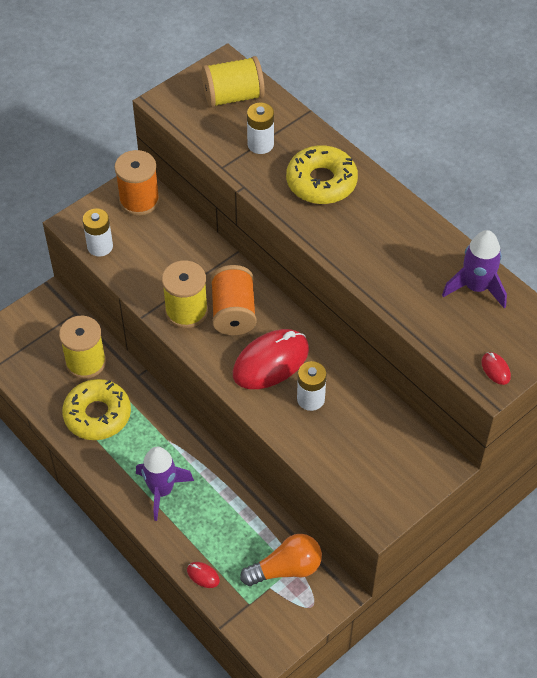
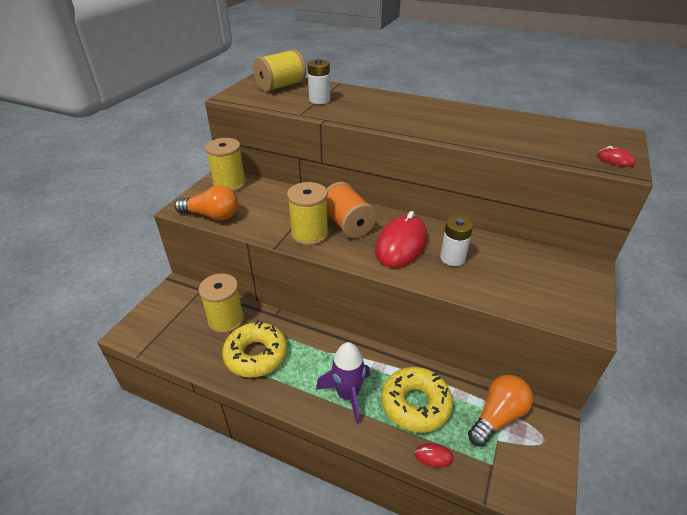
camera: 25 degrees left, 15 degrees down
white battery [82,208,113,257] -> orange light bulb [174,185,238,221]
orange spool [114,150,160,216] -> yellow spool [205,138,246,192]
yellow donut [286,145,358,204] -> yellow donut moved to [381,367,453,433]
purple rocket [442,230,507,308] -> none

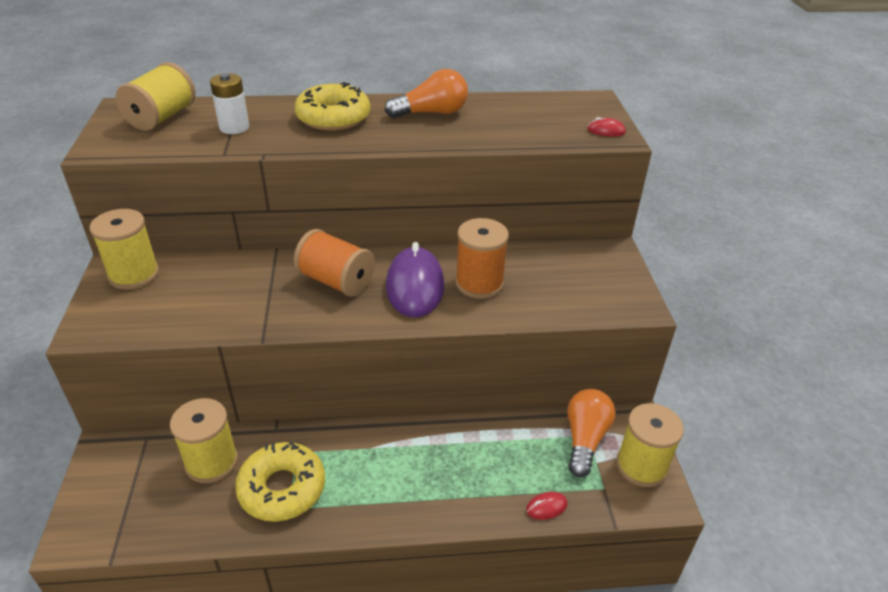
camera: 30 degrees left, 0 degrees up
orange light bulb [174,185,238,221] -> orange light bulb moved to [385,69,468,118]
yellow spool [287,182,329,246] -> yellow spool moved to [616,403,684,487]
purple rocket [316,342,370,424] -> none
red mouse [375,211,428,268] -> purple mouse [386,242,445,318]
yellow donut [381,367,453,433] -> yellow donut moved to [294,82,370,131]
white battery [440,216,473,266] -> orange spool [455,218,509,299]

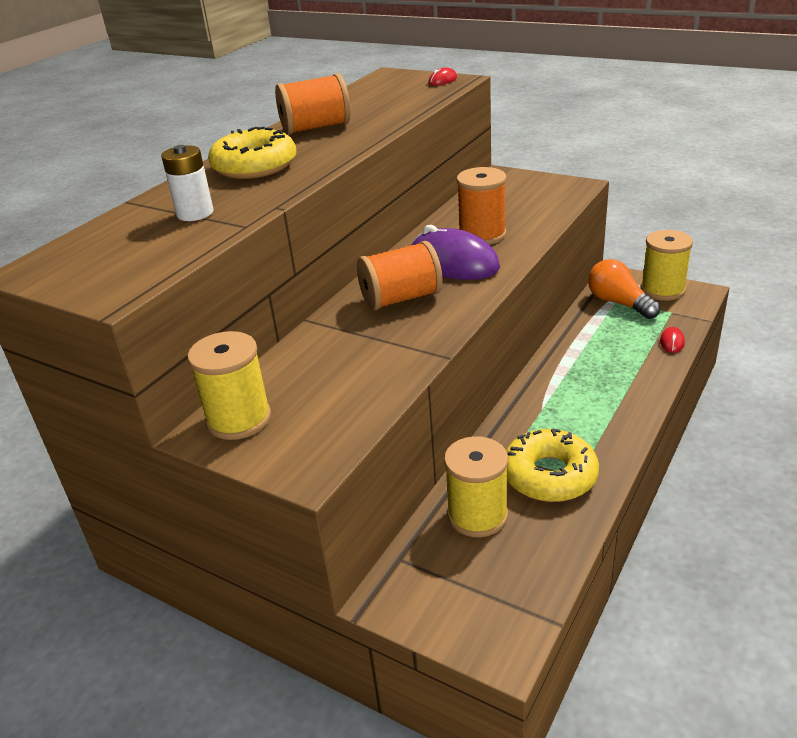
camera: 50 degrees left, 5 degrees down
yellow spool [115,62,195,131] -> none
orange light bulb [385,69,468,118] -> orange spool [275,73,351,135]

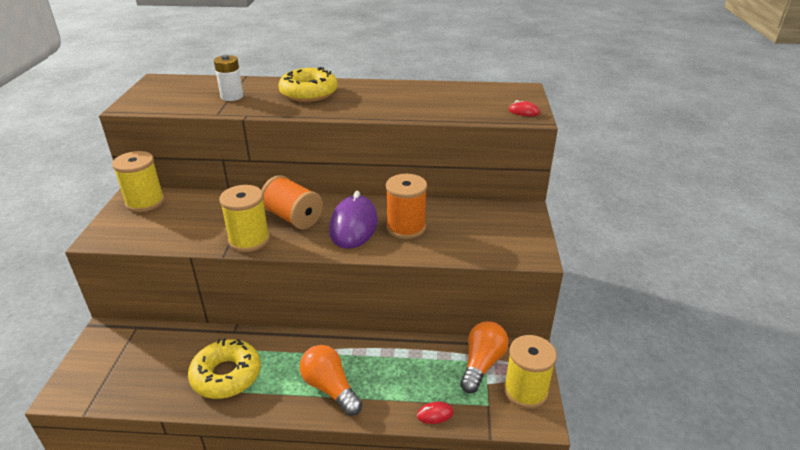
camera: 60 degrees right, 0 degrees up
orange spool [275,73,351,135] -> none
yellow spool [444,436,508,537] -> yellow spool moved to [219,185,270,252]
none -> orange light bulb [300,345,363,416]

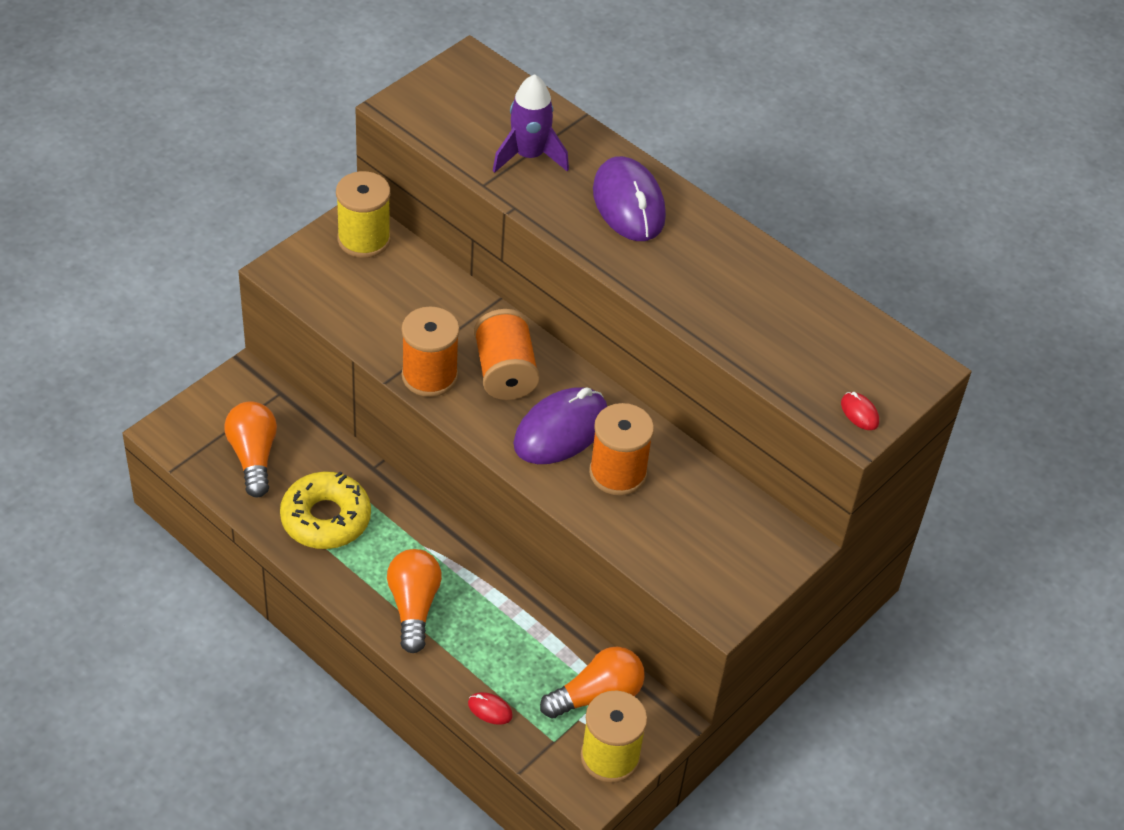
camera: 35 degrees right, 15 degrees up
white battery [214,55,244,101] -> purple rocket [493,74,569,173]
yellow spool [219,185,270,252] -> orange spool [402,306,460,397]
yellow donut [278,67,338,102] -> purple mouse [593,156,666,241]
none -> orange light bulb [224,401,277,497]

